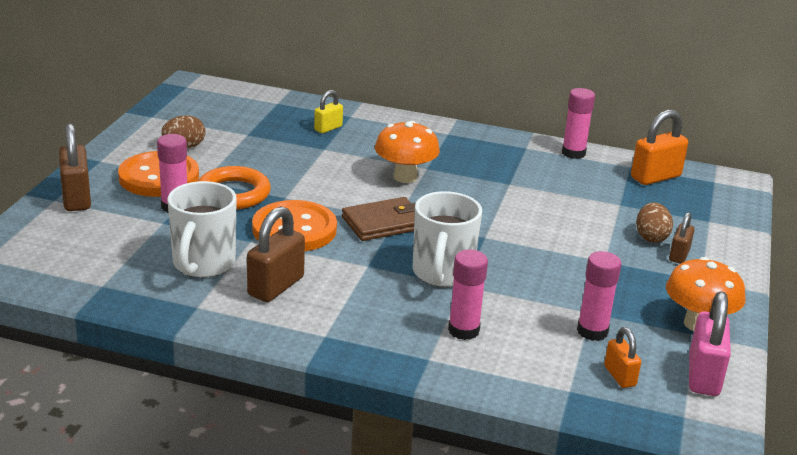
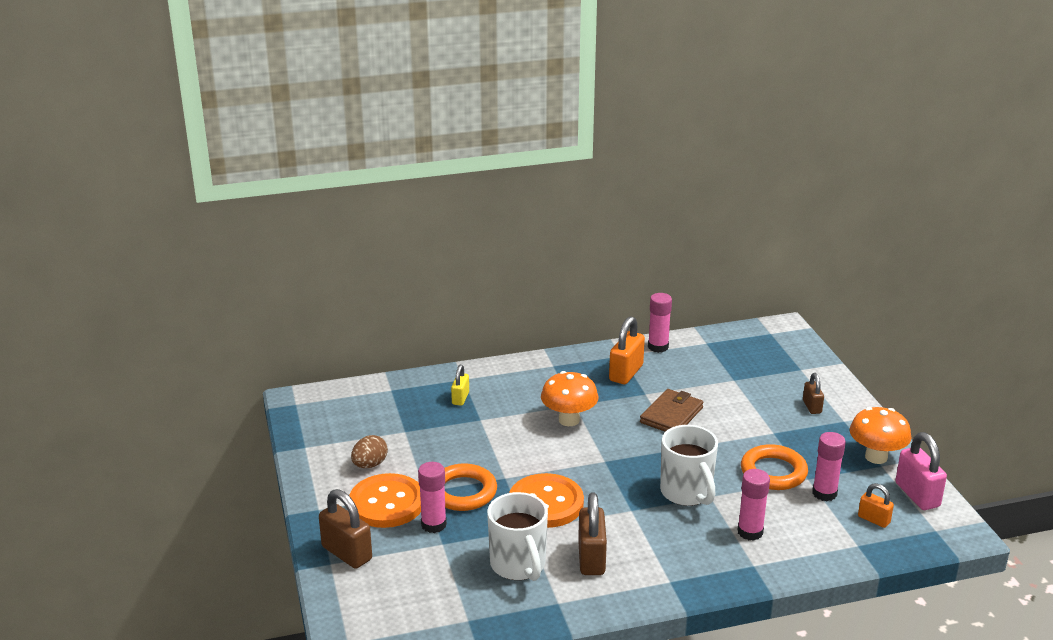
camera: 30 degrees left, 0 degrees up
brown wallet [342,197,415,241] -> brown wallet moved to [640,389,704,432]
orange padlock [631,110,688,185] -> orange padlock moved to [609,316,645,384]
brown egg [636,202,673,243] -> none
none -> orange ring [741,444,808,490]

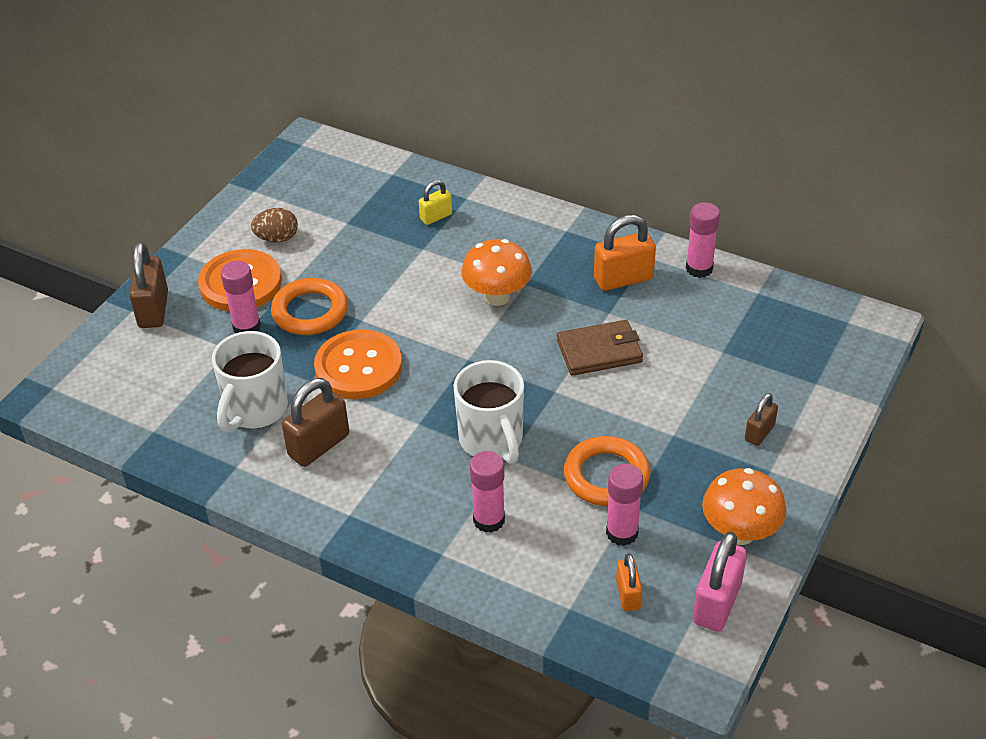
camera: 45 degrees right, 15 degrees up
white mug [660,425,718,506] -> white mug turned 45 degrees counterclockwise [453,360,524,464]

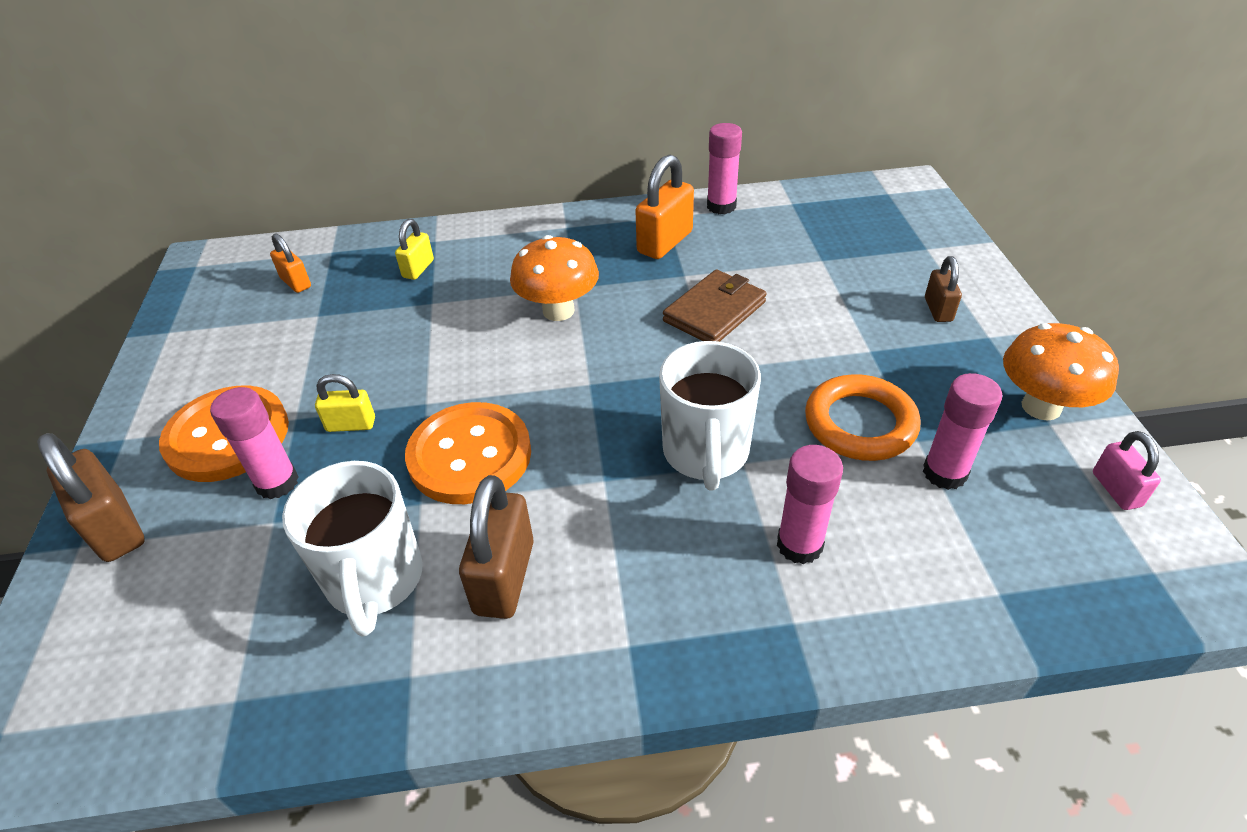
camera: 35 degrees left, 0 degrees up
brown egg [251,208,298,242] -> none
orange ring [271,278,348,335] -> yellow padlock [315,374,375,432]
white mug [453,360,524,464] -> white mug turned 60 degrees clockwise [659,341,761,490]
orange padlock [616,553,642,611] -> orange padlock moved to [270,233,311,293]
pink padlock [693,532,747,632] -> pink padlock [1093,431,1161,510], size x0.59

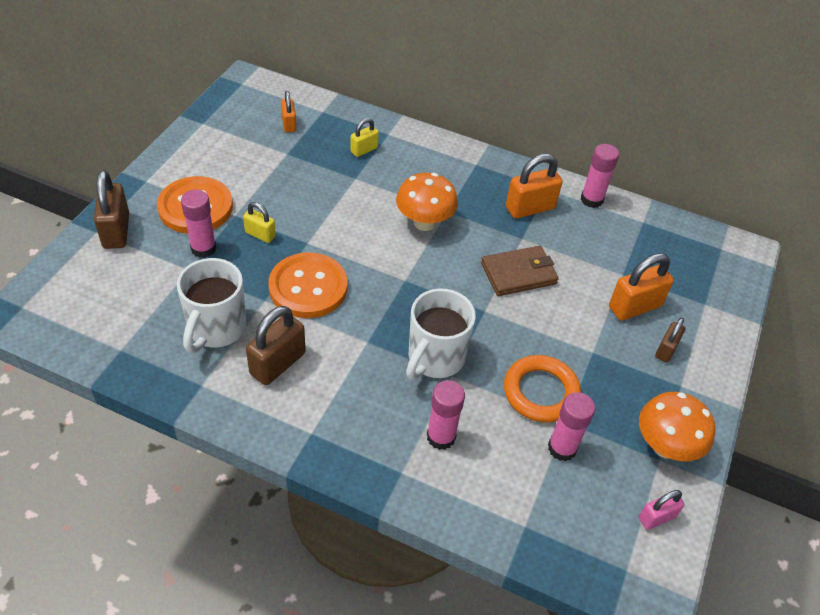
camera: 25 degrees right, 5 degrees up
pink padlock [1093,431,1161,510] -> pink padlock turned 45 degrees clockwise [639,490,685,530]
none -> orange padlock [609,253,674,321]

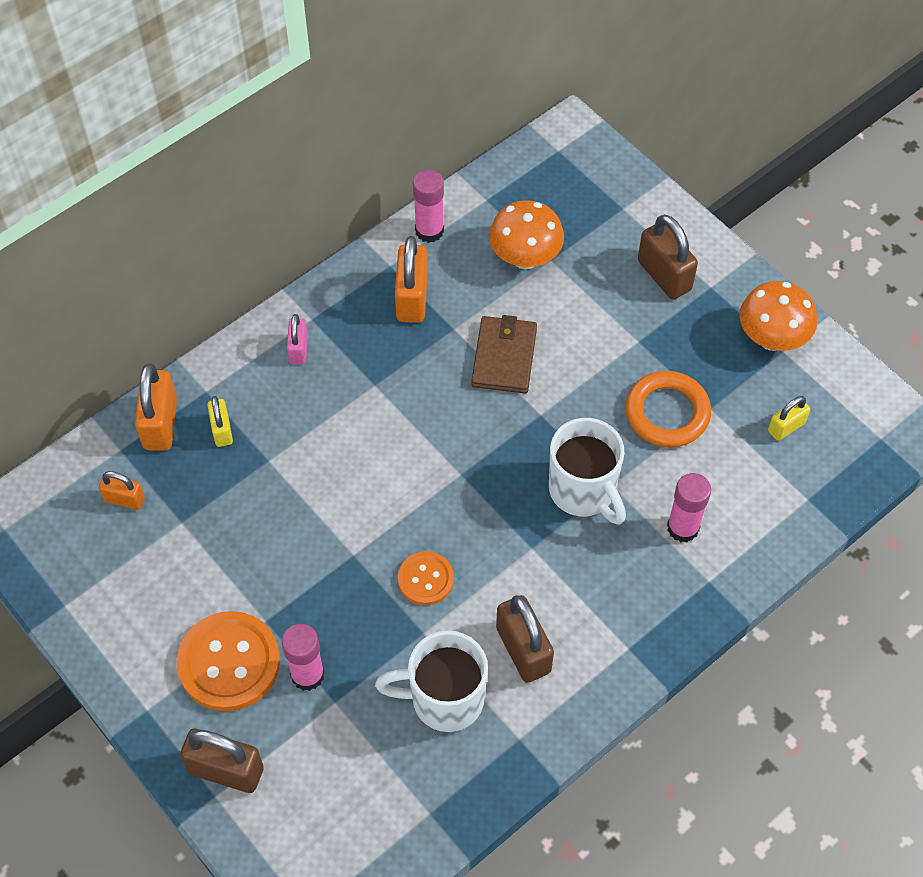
camera: 60 degrees left, 10 degrees up
white mug [177,258,246,353] -> white mug turned 135 degrees clockwise [375,631,488,732]
yellow padlock [243,202,276,243] -> yellow padlock moved to [768,396,810,441]
orange button [268,253,347,318] -> orange button [398,551,454,605], size x0.57
orange mushroom [396,173,458,231] -> orange mushroom moved to [489,200,564,269]
pink glue stick [548,392,595,461] -> none
orange padlock [609,253,674,321] -> orange padlock moved to [135,364,177,450]
pink padlock [639,490,685,530] -> pink padlock moved to [287,314,308,364]
brown padlock [655,318,685,362] -> brown padlock [638,214,698,299], size x1.70

